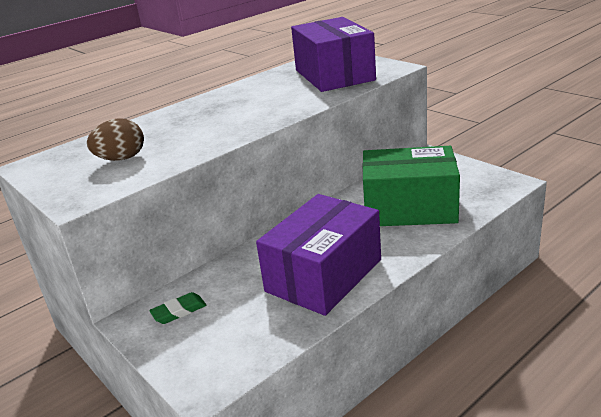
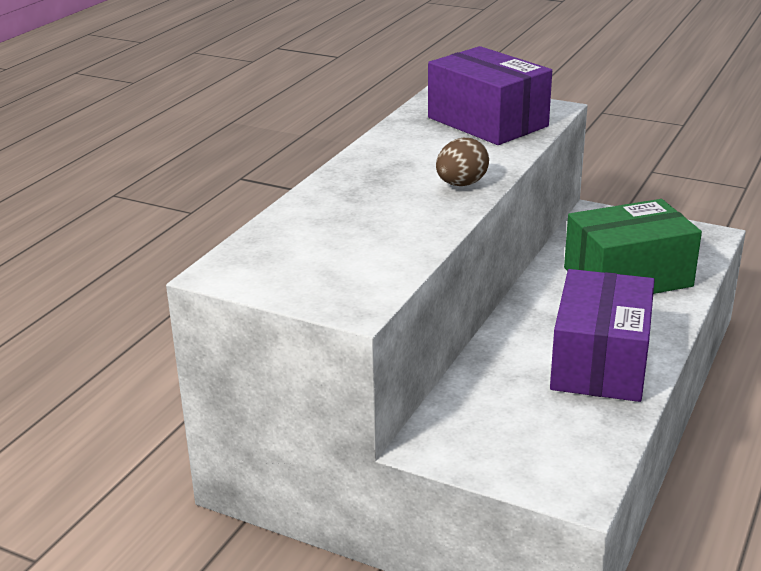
camera: 25 degrees left, 0 degrees up
brown egg [87,118,144,161] -> brown egg moved to [436,138,489,186]
green eraser [149,292,207,324] -> none

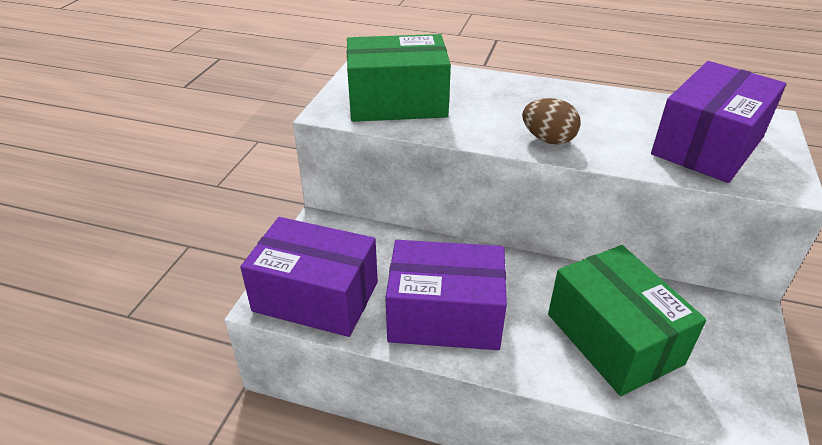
camera: 80 degrees right, 10 degrees up
none -> purple box [240,217,378,337]
none -> green box [347,34,451,122]

